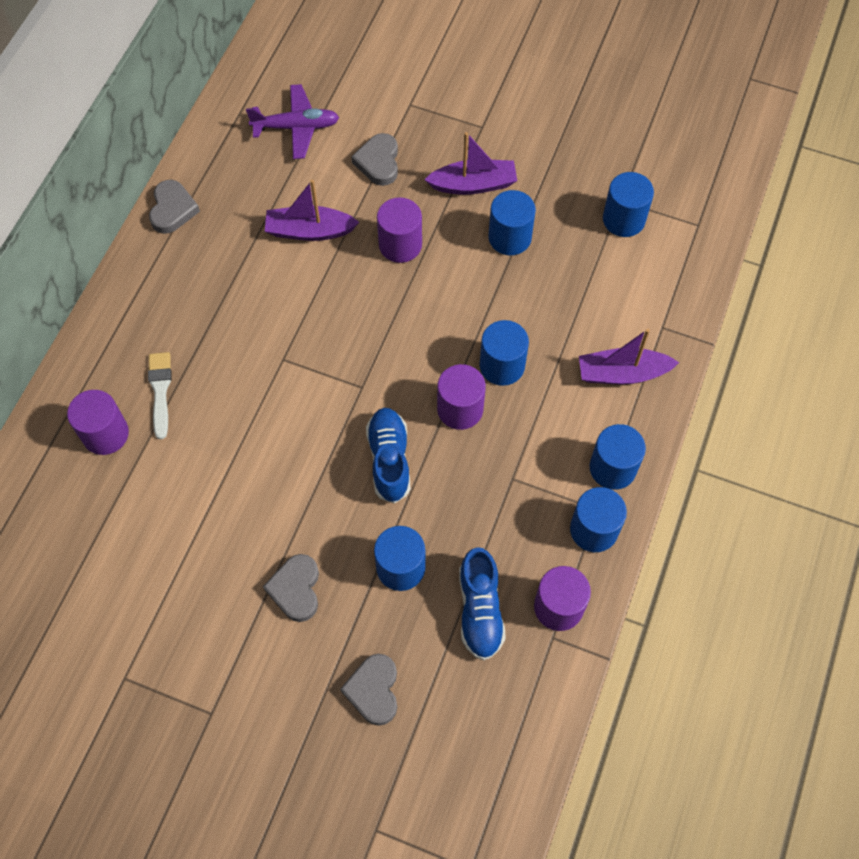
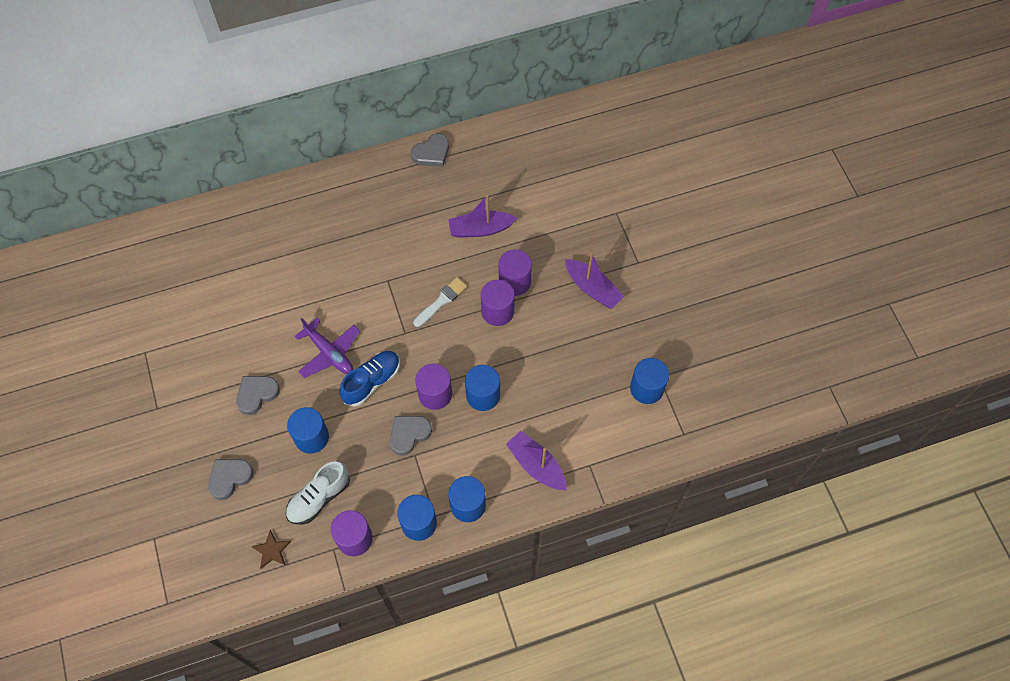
camera: 50 degrees right, 0 degrees up
purple cylinder [67,390,129,455] -> purple cylinder moved to [481,280,515,326]
white brush [148,352,172,439] -> white brush moved to [413,277,467,327]
purple plane [246,84,339,159] -> purple plane moved to [295,318,360,378]
purple boat [265,180,359,241] -> purple boat turned 60 degrees counterclockwise [448,195,517,238]
grey heart [351,133,398,186] -> grey heart moved to [390,416,432,456]
blue shoe [459,547,506,660] -> white shoe [286,461,350,525]
blue cylinder [488,190,536,255] -> none
none -> brown star [251,530,292,569]

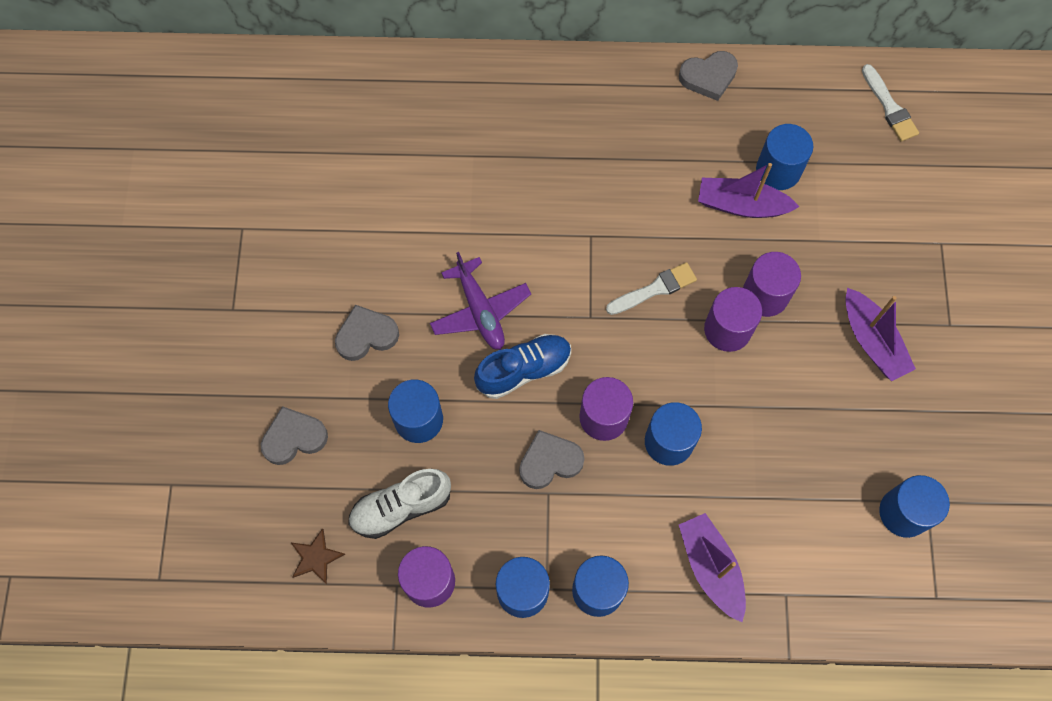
camera: 20 degrees right, 5 degrees up
none -> blue cylinder [756,124,814,190]
none -> white brush [862,64,919,142]

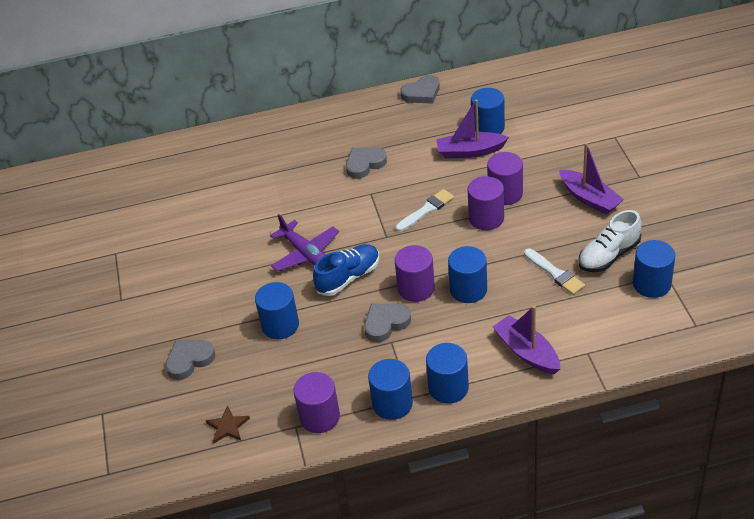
camera: 10 degrees left, 25 degrees down
grey heart [335,305,399,361] -> grey heart moved to [346,147,387,179]
white shoe [348,469,451,539] -> white shoe moved to [578,210,642,272]
white brush [862,64,919,142] -> white brush moved to [524,249,585,295]

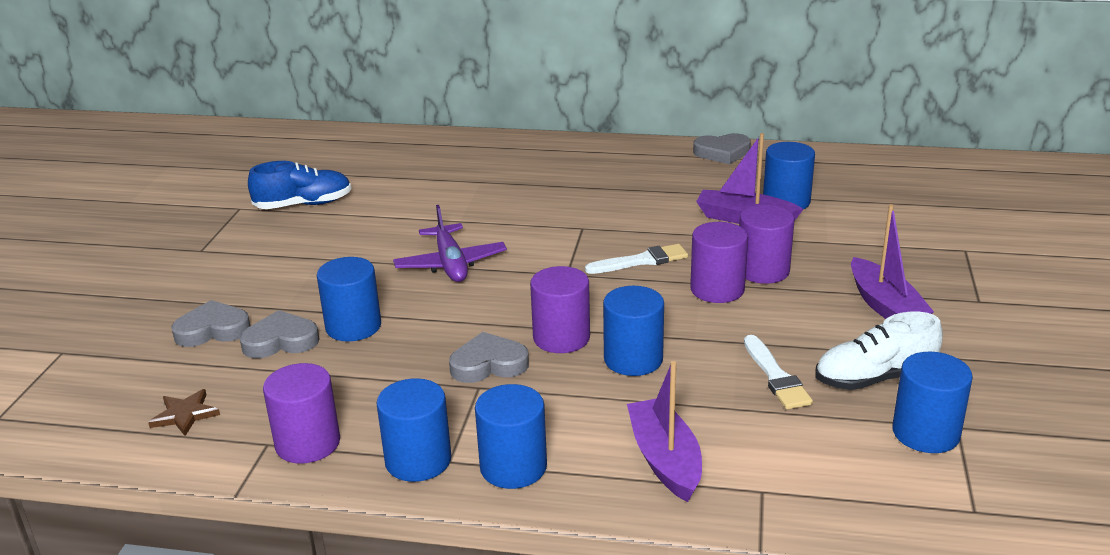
camera: 20 degrees right, 15 degrees down
blue shoe [313,244,379,296] -> blue shoe moved to [248,161,352,209]
grey heart [346,147,387,179] -> grey heart moved to [240,310,319,358]

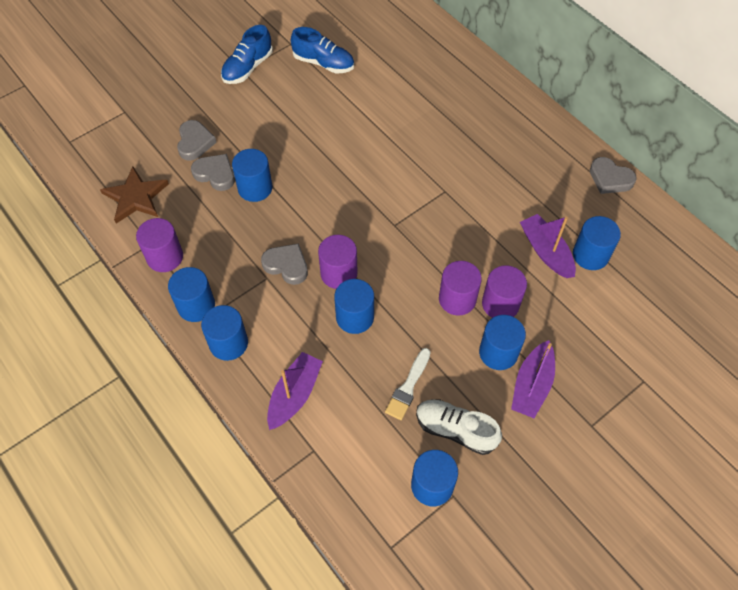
camera: 40 degrees right, 30 degrees up
brown star [148,389,220,436] -> brown star [100,166,169,224], size x1.75
grey heart [171,300,250,347] -> grey heart turned 60 degrees clockwise [177,120,217,161]
purple plane [393,205,507,282] -> none
white brush [585,244,688,274] -> none
none -> blue shoe [221,25,273,84]
none -> blue cylinder [479,315,526,370]

